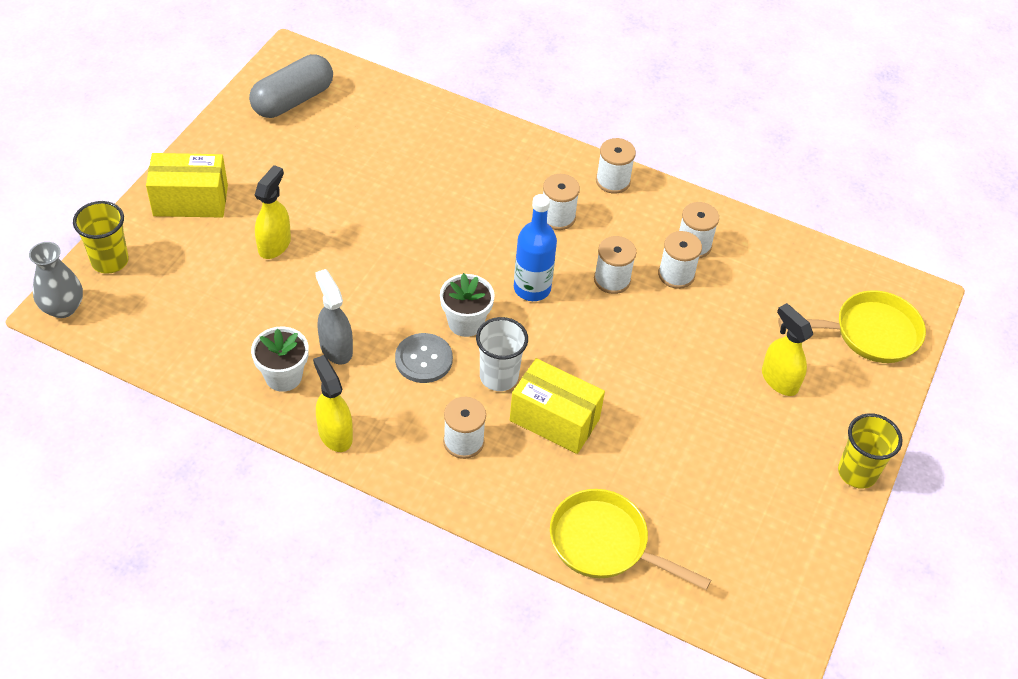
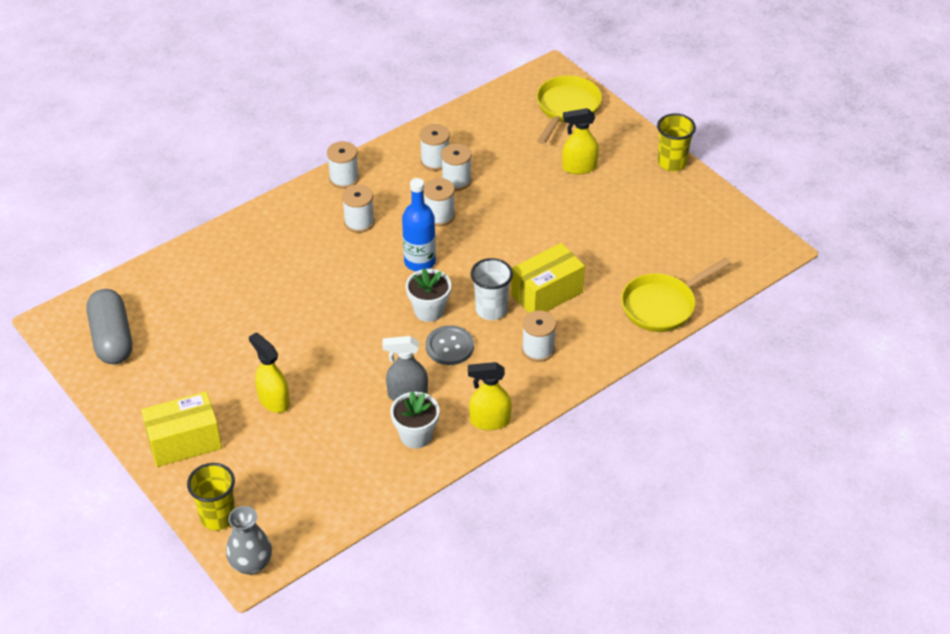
camera: 60 degrees left, 5 degrees down
yellow box [146,153,228,217] -> yellow box turned 45 degrees clockwise [141,391,222,467]

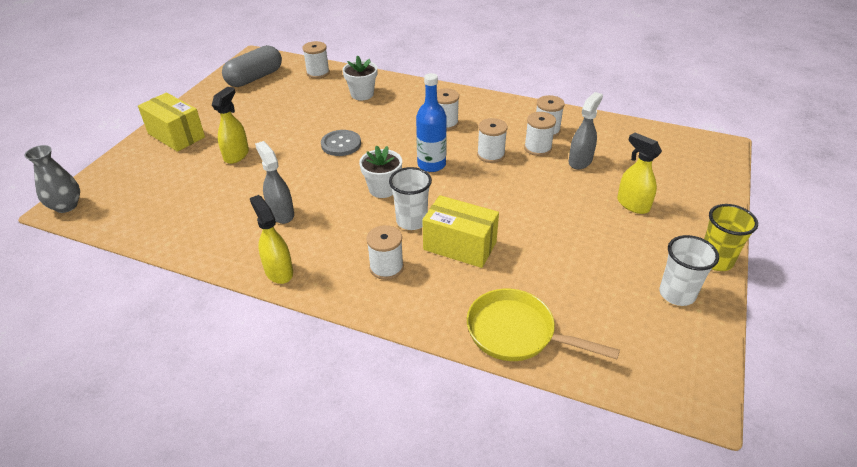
camera: 60 degrees right, 5 degrees down
yellow cup [187,463,235,531] -> none
white spool [327,141,359,189] -> white spool moved to [302,41,330,79]
white flower pot [390,391,440,449] -> white flower pot moved to [342,56,378,100]
grey button [426,325,474,365] -> grey button moved to [321,130,361,156]
yellow pan [537,75,602,144] -> none
none -> grey spray bottle [569,92,603,170]
none -> white cup [659,235,719,306]

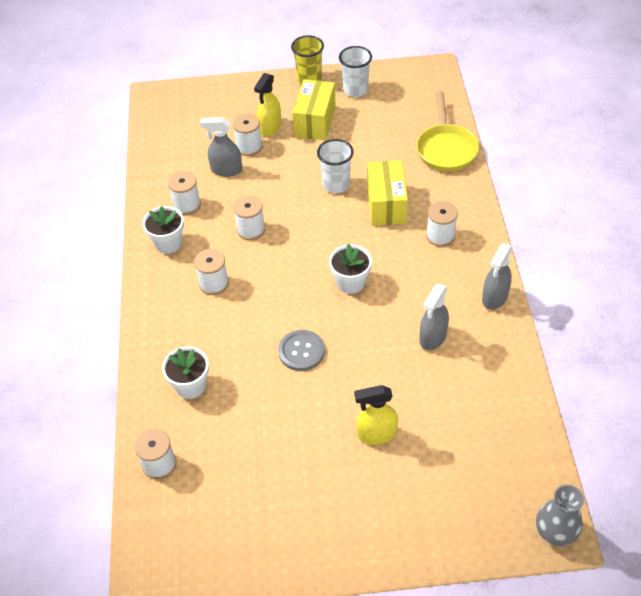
camera: 115 degrees left, 10 degrees up
yellow box [138,93,205,152] -> yellow box moved to [292,79,336,140]
grey capsule [222,45,282,87] -> none
yellow spray bottle [250,195,293,284] -> grey spray bottle [482,243,513,310]
white cup [389,167,432,230] -> white cup moved to [317,139,354,193]
blue bottle [416,73,447,172] -> none
white spool [524,112,556,156] -> white spool moved to [233,114,263,156]
none -> white flower pot [142,206,184,254]

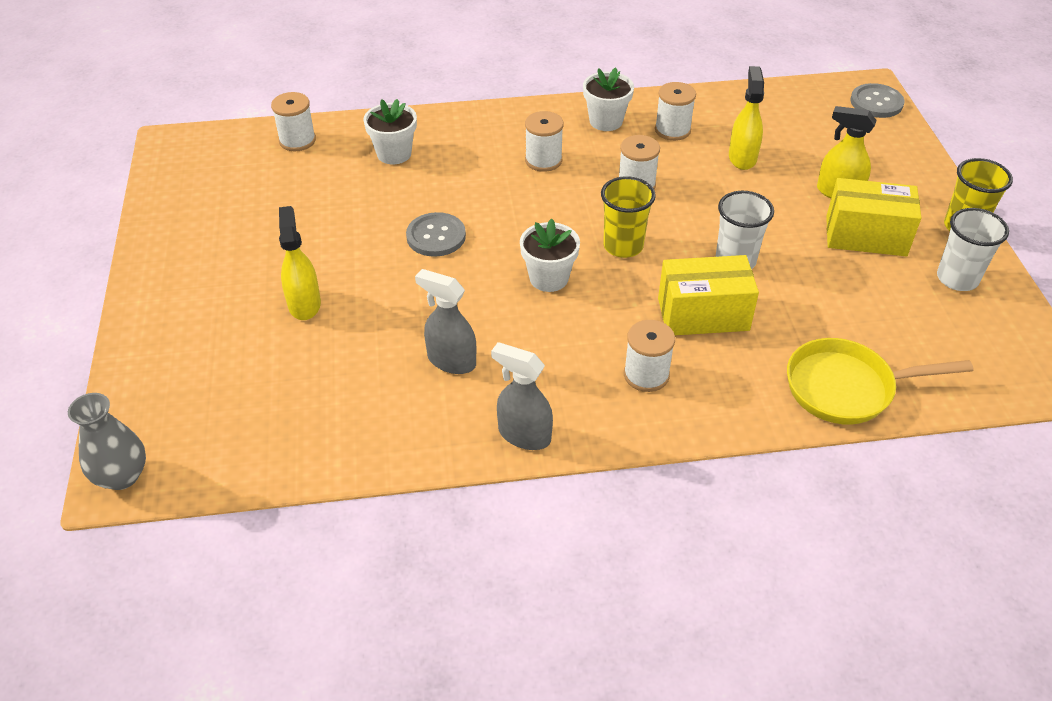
camera: 85 degrees right, 5 degrees down
grey spray bottle [200,117,242,177] -> yellow spray bottle [729,66,764,170]
white spool [233,114,263,156] -> none
none -> yellow cup [601,176,656,258]
none -> grey button [850,83,904,118]

